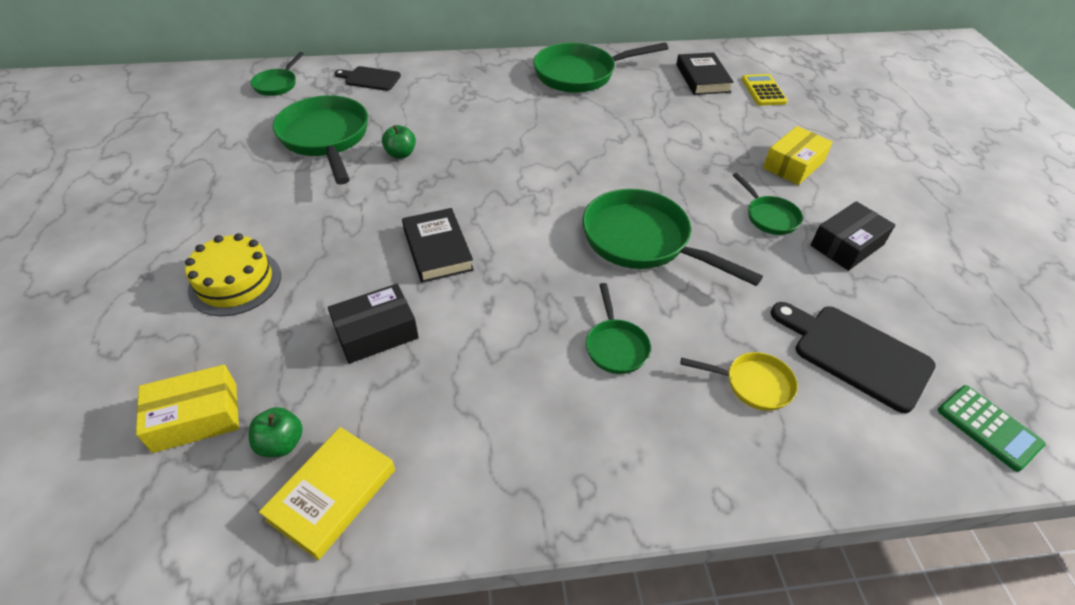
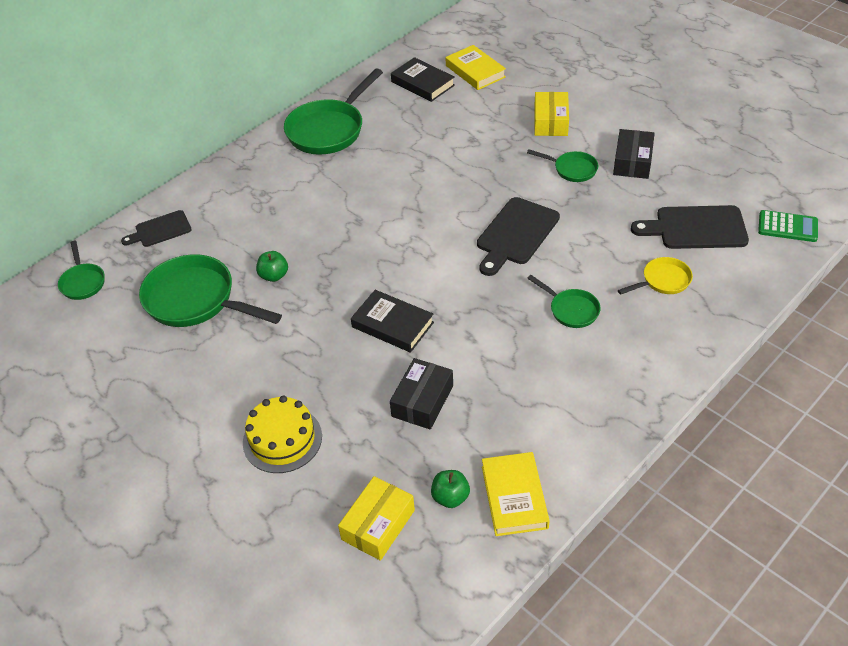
camera: 35 degrees left, 0 degrees up
green pan [582,189,763,286] -> black cutting board [477,197,560,276]
yellow calculator [741,74,788,106] -> yellow book [446,45,506,90]

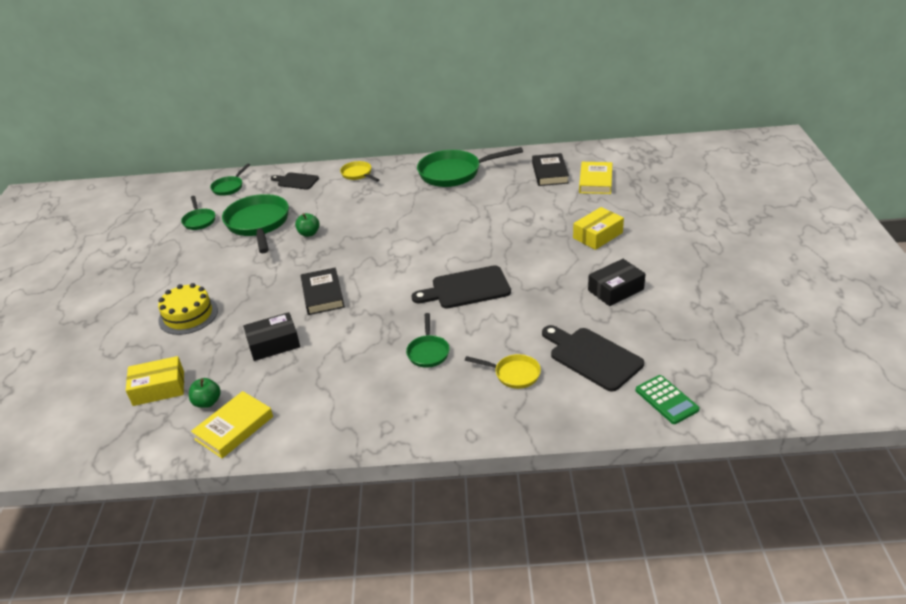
camera: 45 degrees right, 10 degrees down
green pan [527,149,598,182] -> green pan moved to [181,196,215,230]
none -> yellow pan [340,161,379,182]

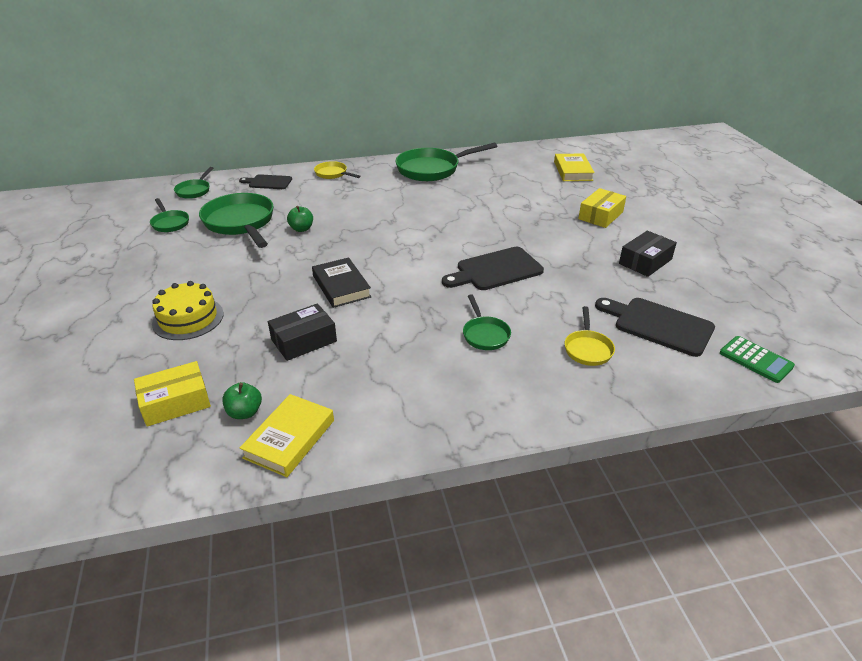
camera: 15 degrees left, 0 degrees up
yellow pan [465,354,541,389] -> yellow pan turned 90 degrees clockwise [564,306,615,366]
black book [532,153,569,186] -> none

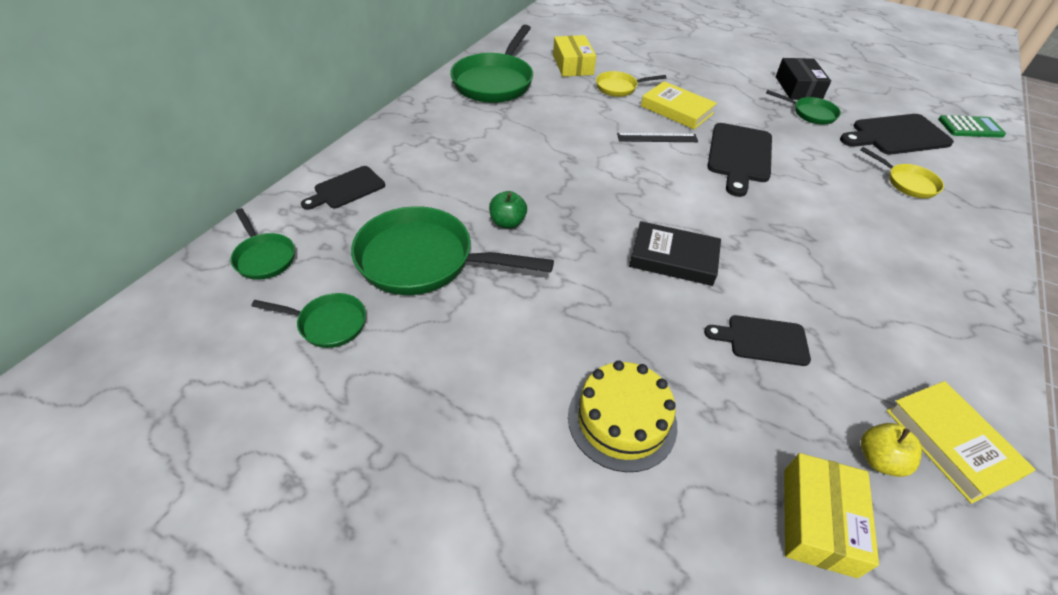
camera: 50 degrees left, 10 degrees up
green apple [222,382,262,419] -> yellow apple [861,423,922,477]
black box [268,303,337,361] -> black cutting board [704,315,811,366]
yellow pan [314,161,361,179] -> yellow pan moved to [596,71,667,97]
green pan [463,294,511,350] -> green pan moved to [766,90,841,125]
yellow book [554,153,595,181] -> yellow book moved to [641,81,717,129]
yellow box [578,188,626,228] -> yellow box moved to [553,35,596,77]
none -> black ruler [617,133,698,142]

